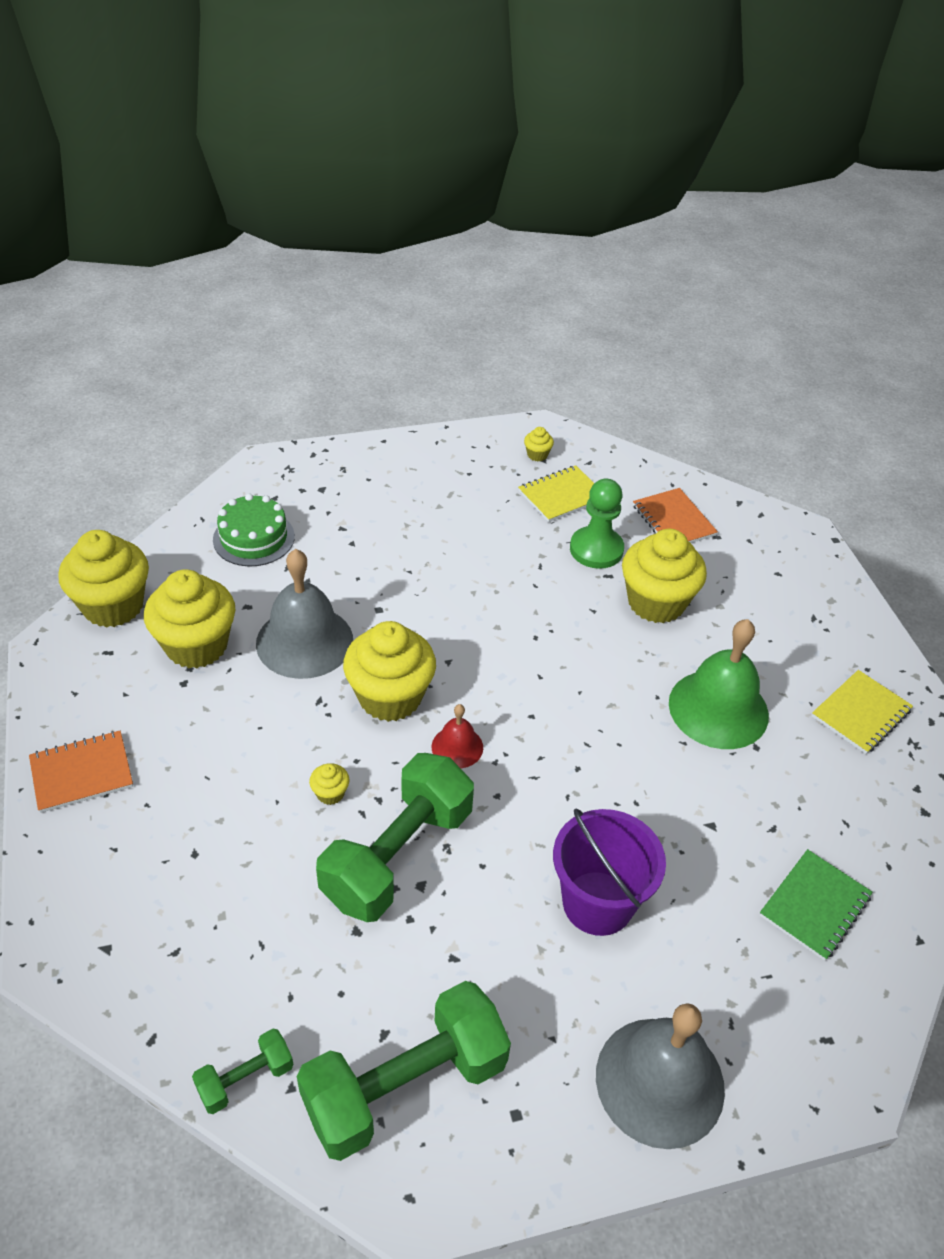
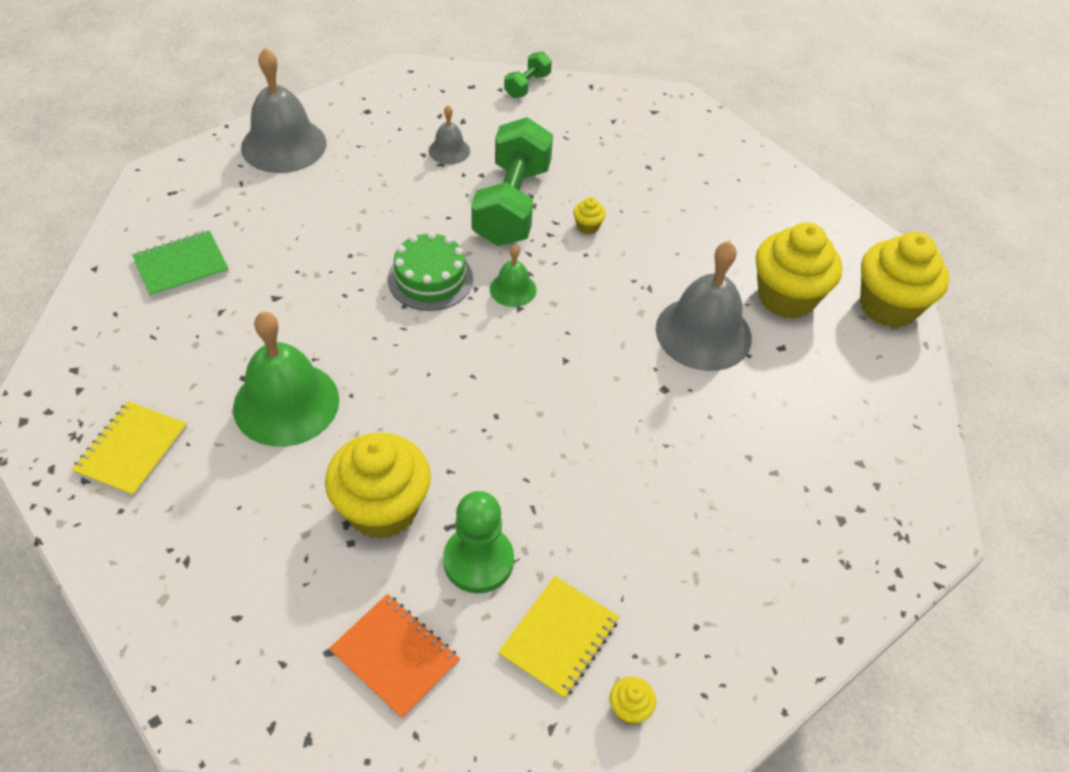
camera: 155 degrees right, 5 degrees up
orange notebook [29,731,133,813] -> none
green cake [213,494,295,567] -> green cake moved to [388,232,473,311]
green dumbbell [297,981,511,1161] -> none
yellow cupcake [343,621,436,722] -> none
red bell [432,704,483,768] -> green bell [490,245,537,307]
purple bucket [553,809,666,936] -> none
green notebook [760,849,873,961] -> green notebook turned 45 degrees clockwise [132,230,229,298]
none -> grey bell [428,105,470,165]

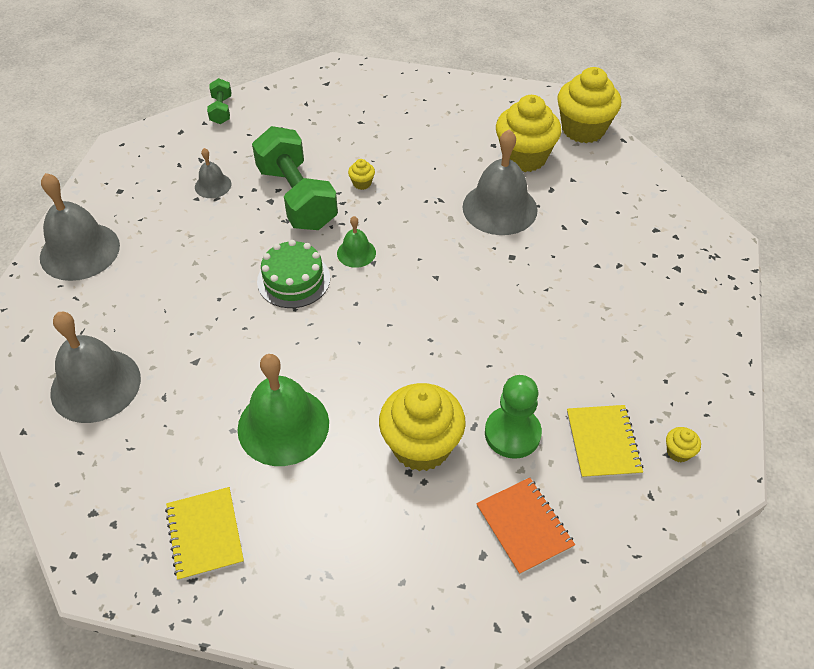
camera: 35 degrees left, 0 degrees up
green notebook [132,230,229,298] -> grey bell [50,312,141,423]
orange notebook [329,594,460,719] -> orange notebook turned 60 degrees clockwise [476,478,575,575]

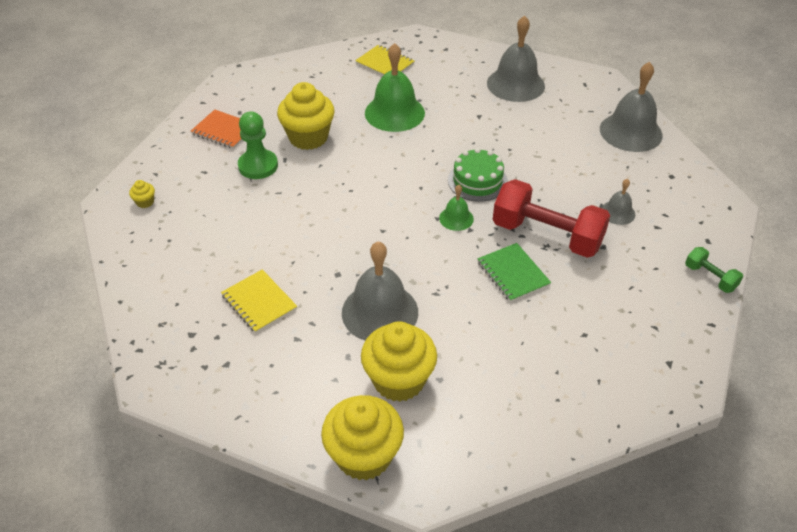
camera: 145 degrees right, 5 degrees down
green dumbbell [252,126,338,230] -> red dumbbell [493,179,611,258]
yellow cupcake [348,159,375,190] -> green notebook [477,243,551,302]
yellow notebook [567,405,643,478] -> yellow notebook moved to [221,269,297,333]

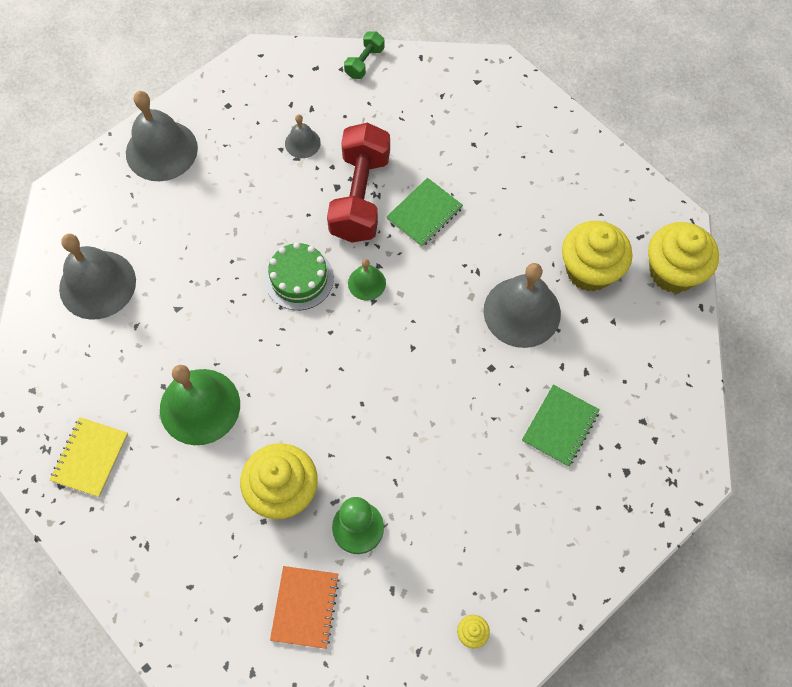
camera: 110 degrees left, 20 degrees up
yellow notebook [221,269,297,333] -> green notebook [522,385,600,467]

